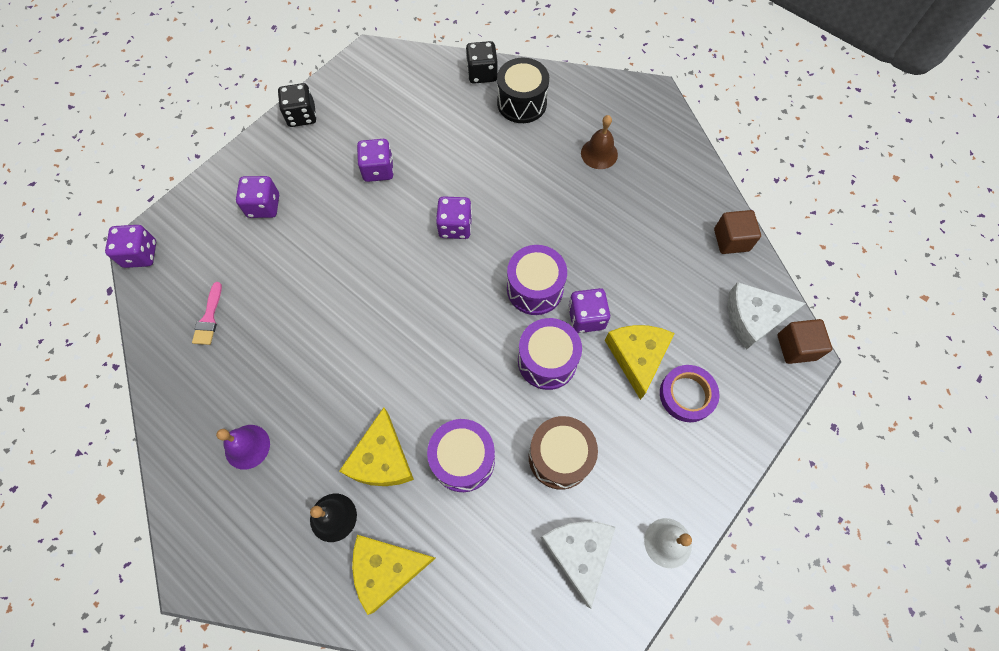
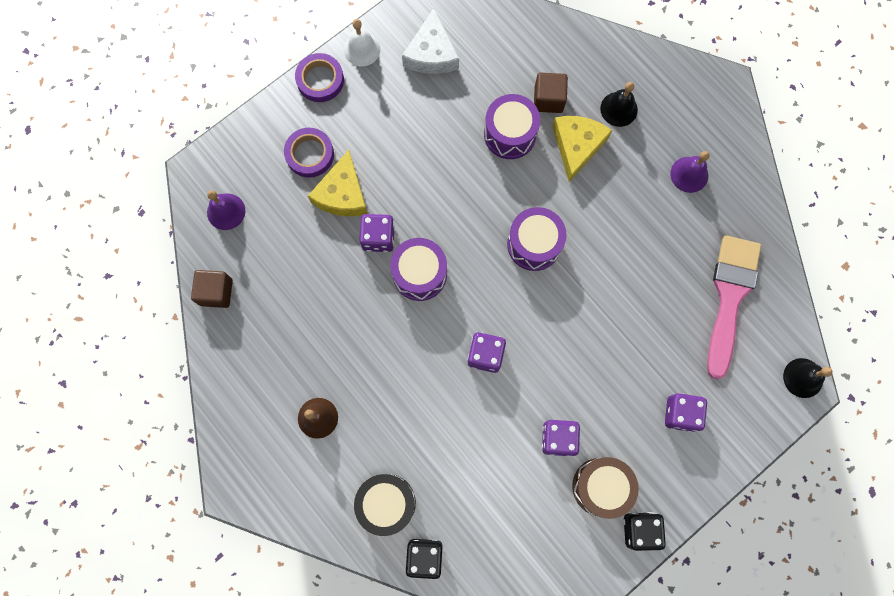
camera: 170 degrees left, 10 degrees up
purple dice [105,225,156,268] -> black bell [783,358,833,398]
pink brush [192,282,222,345] -> pink brush [707,235,761,379], size x2.26
yellow cheese [352,535,436,615] -> none
purple drum [518,318,582,390] -> purple drum moved to [507,207,567,271]
brown drum [529,416,598,490] -> brown drum moved to [572,457,639,519]
white cheese [728,282,806,350] -> purple bell [207,190,245,230]
brown cube [778,319,832,364] -> brown cube moved to [534,73,568,113]
none -> purple tape [295,53,344,102]

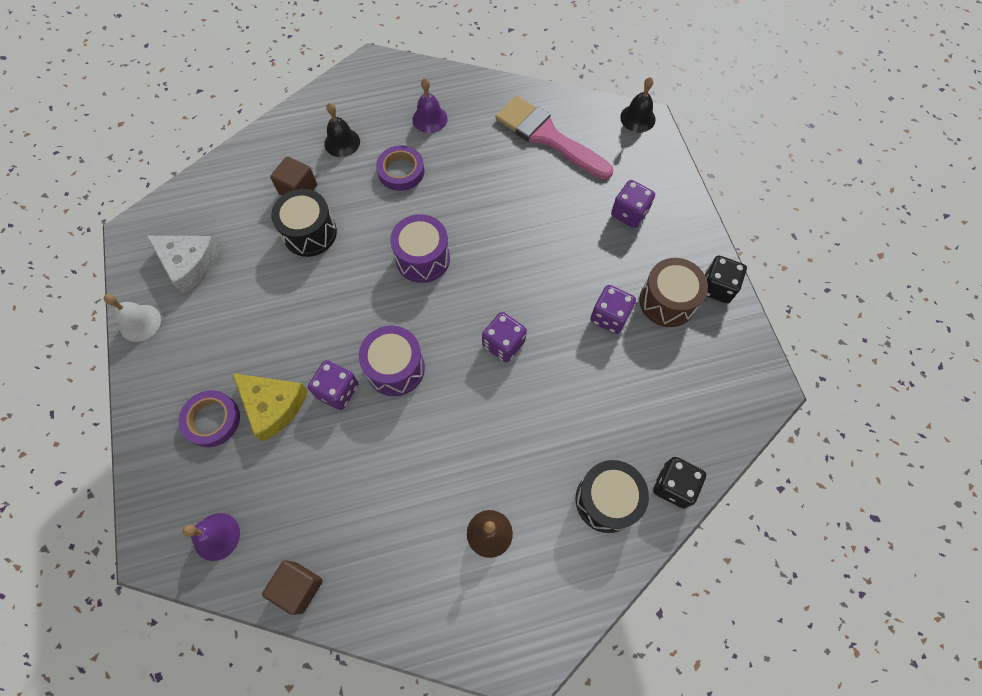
camera: 65 degrees left, 10 degrees down
purple tape [295,53,344,102] -> purple tape moved to [376,145,424,191]
purple drum [484,94,540,159] -> black drum [271,189,337,257]
yellow cheese [553,116,612,182] -> none

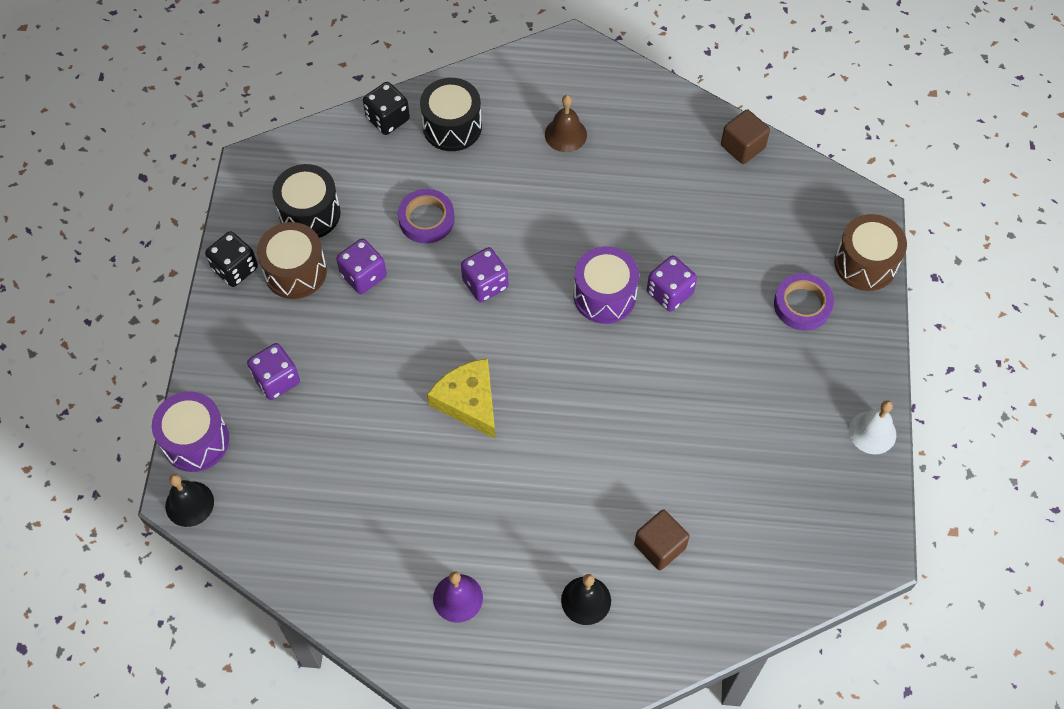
camera: 160 degrees left, 5 degrees down
white cheese [147,236,220,294] -> none
purple bell [183,513,240,561] -> none
yellow cheese [232,373,308,442] -> yellow cheese moved to [427,358,495,439]
black drum [271,189,337,257] -> black drum moved to [272,164,340,238]
purple tape [376,145,424,191] -> purple tape moved to [398,189,455,243]
purple drum [390,214,450,283] -> purple drum moved to [152,392,229,472]
pink brush [495,96,613,180] -> none
none -> brown drum [834,214,907,291]

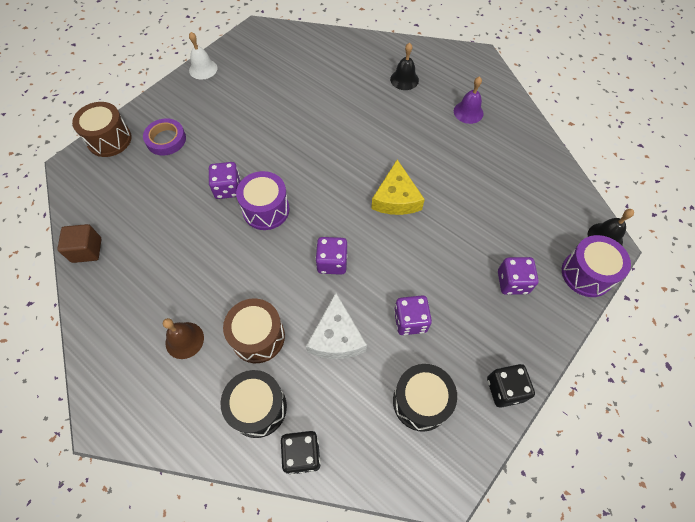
camera: 145 degrees left, 0 degrees up
brown drum [257,222,327,299] -> brown drum moved to [223,299,285,363]
purple tape [398,189,455,243] -> white cheese [306,293,367,359]
brown cube [634,509,690,570] -> none

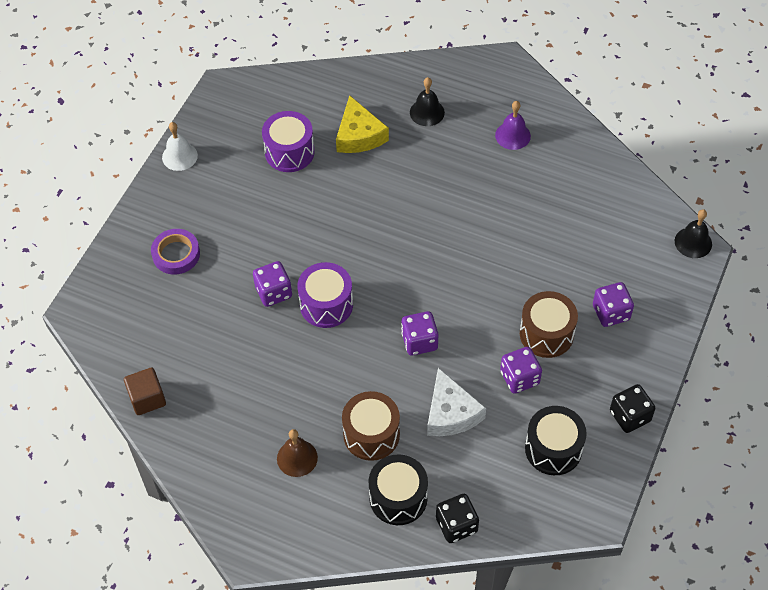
camera: 15 degrees left, 5 degrees down
brown drum [72,102,132,157] -> brown drum moved to [520,291,578,358]
yellow cheese [371,159,425,215] -> yellow cheese moved to [336,95,389,153]
purple drum [562,235,631,297] -> purple drum moved to [262,111,315,172]

